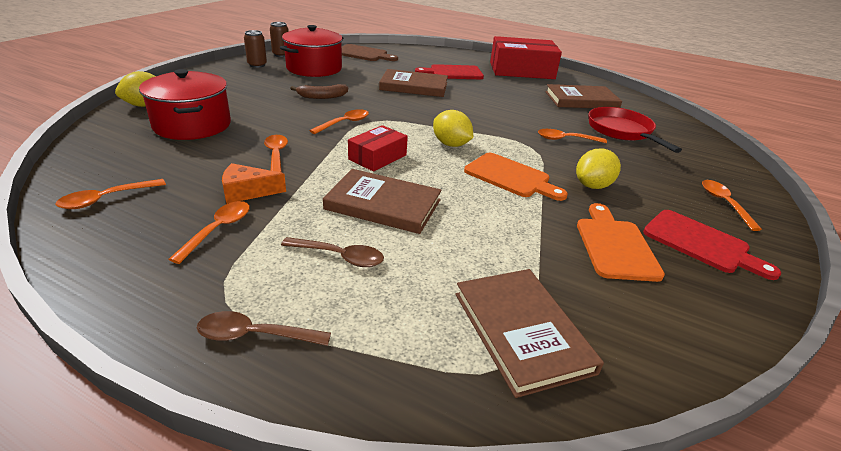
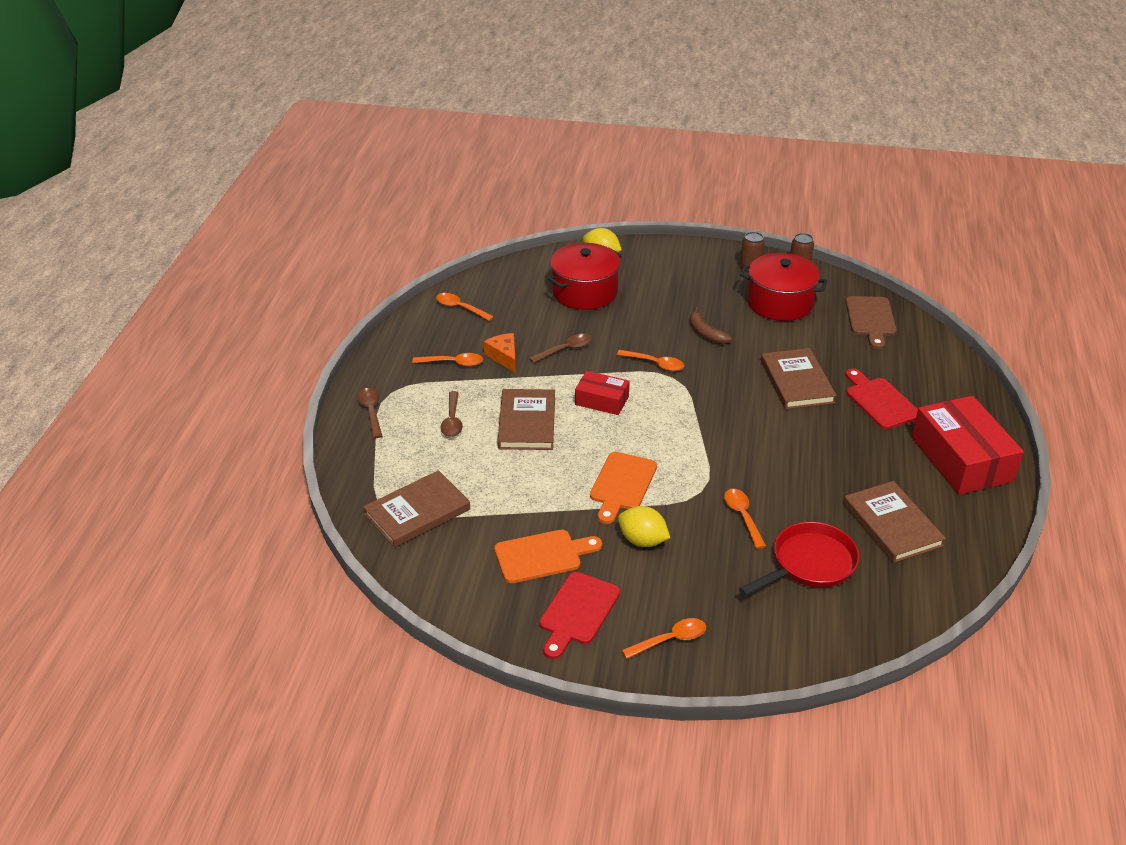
camera: 75 degrees right, 5 degrees up
orange spoon [264,135,288,173] -> brown spoon [529,334,592,363]
yellow lemon [433,110,473,147] -> none

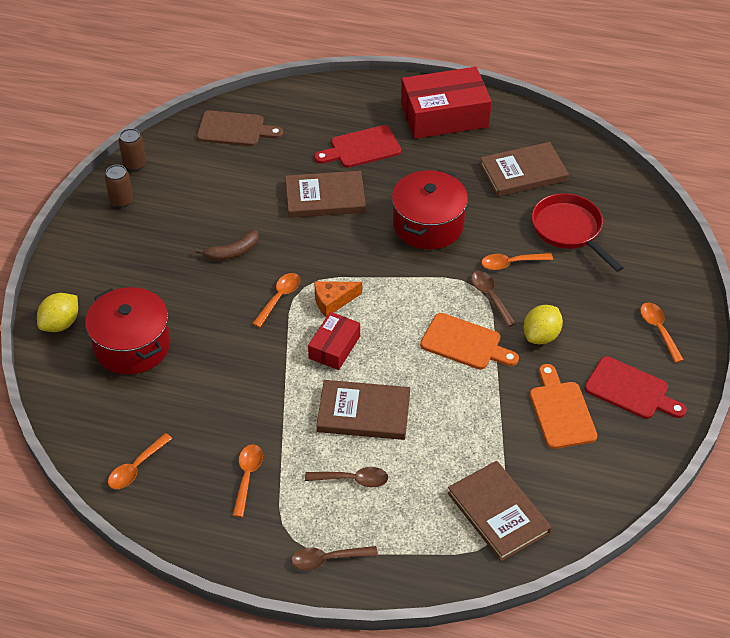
camera: 85 degrees left, 10 degrees up
orange cheese [484,333,516,373] -> orange cheese moved to [314,281,362,317]
brown spoon [529,334,592,363] -> brown spoon moved to [471,271,516,327]
red pot [740,253,827,321] -> red pot moved to [392,170,468,250]

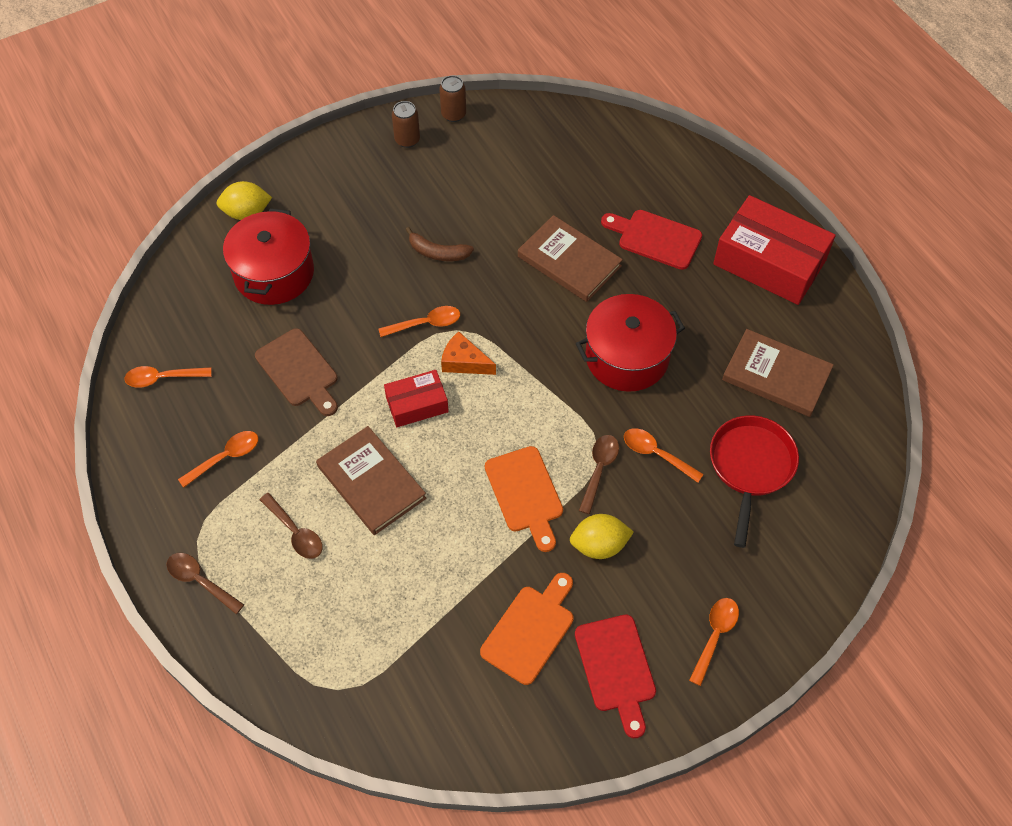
camera: 45 degrees right, 10 degrees up
brown cutting board [197,110,283,146] -> brown cutting board moved to [255,328,338,416]
brown book [448,461,552,561] -> none

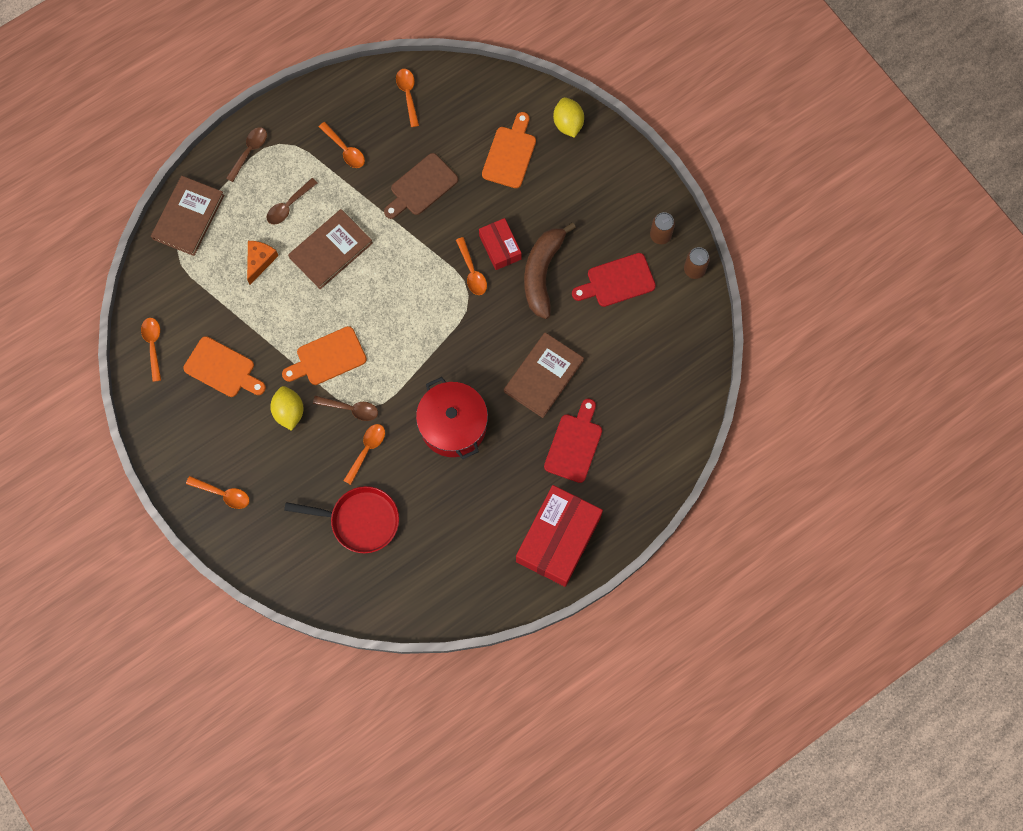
camera: 85 degrees right, 15 degrees up
red pot [223,208,314,305] -> orange cutting board [482,112,536,188]
red box [384,370,449,427] -> red box moved to [479,218,522,270]
brown banana [405,227,474,261] -> brown banana [524,222,576,319], size x1.76
orange cheese [441,331,496,375] -> orange cheese moved to [247,241,278,285]
red cutting board [575,615,656,738] -> red cutting board moved to [572,253,656,307]
brown book [722,329,834,417] -> brown book moved to [151,176,225,256]
none -> orange spoon [141,318,161,382]

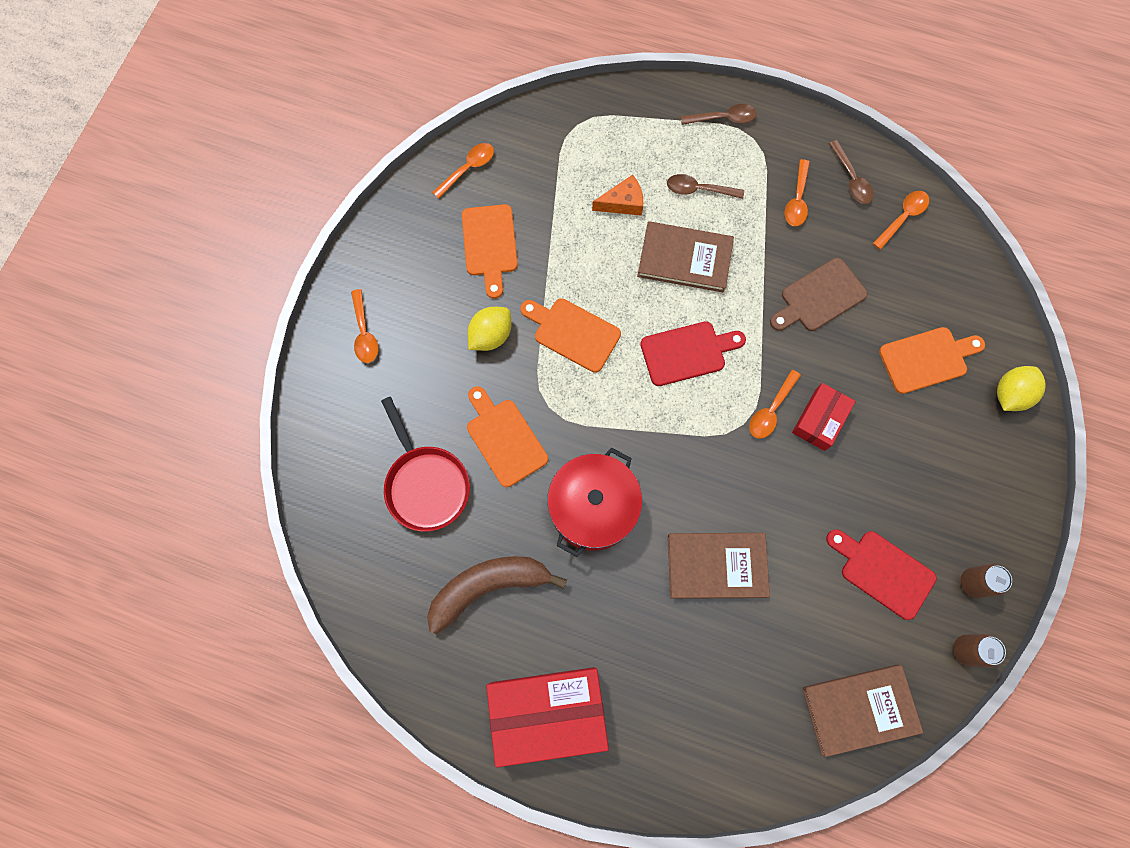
camera: 55 degrees right, 0 degrees up
brown book [151,176,225,256] -> brown book moved to [803,665,923,757]
brown spoon [313,396,378,421] -> brown spoon moved to [829,140,874,204]
orange spoon [343,424,385,485] -> orange cutting board [467,386,548,487]
brown cutting board [384,153,458,219] -> brown cutting board turned 45 degrees counterclockwise [770,258,868,331]
brown banana [524,222,576,319] -> brown banana moved to [427,556,567,634]
red cutting board [544,399,602,483] -> red cutting board moved to [640,321,746,386]

